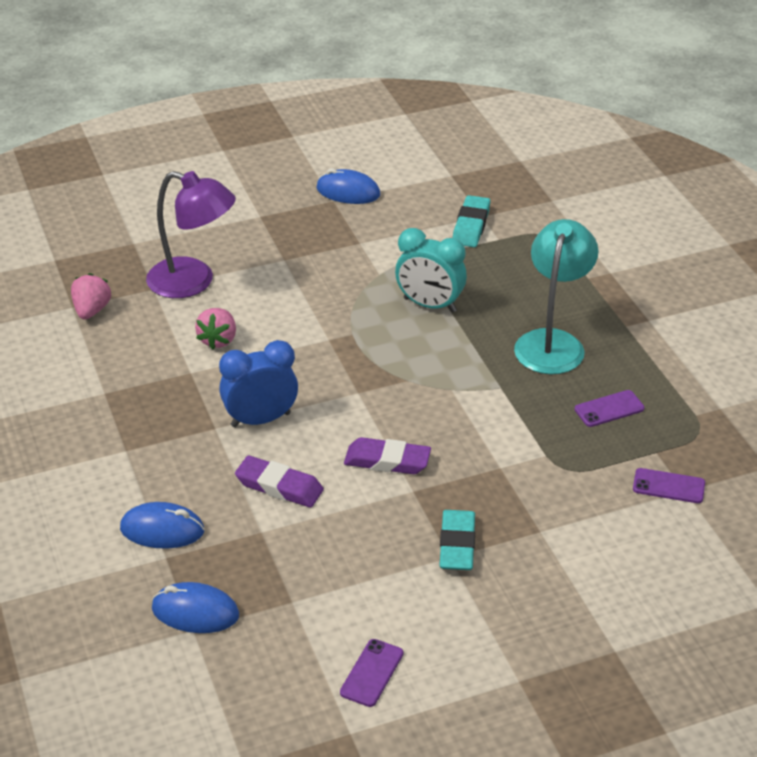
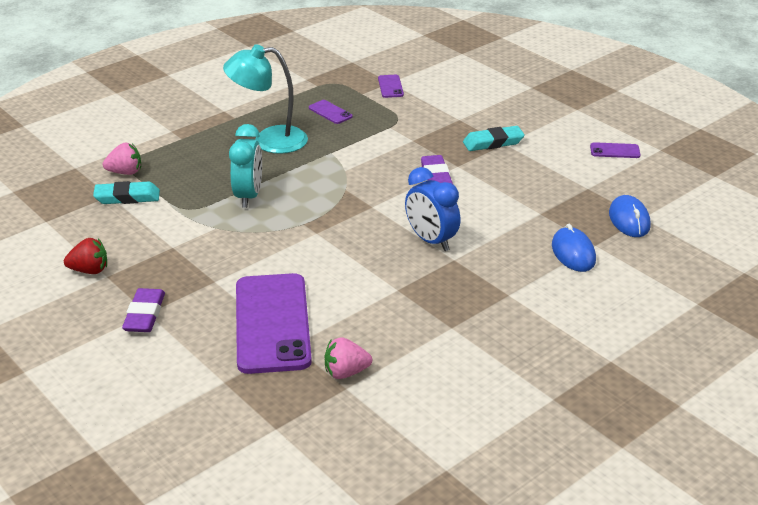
camera: 110 degrees left, 5 degrees down
purple lamp [146,171,236,298] -> purple phone [236,273,312,374]
pink strawberry [195,308,236,349] -> pink strawberry moved to [103,143,141,175]
purple eraser [235,455,324,508] -> purple eraser moved to [122,288,165,332]
blue mouse [316,168,381,204] -> red strawberry [64,238,107,274]

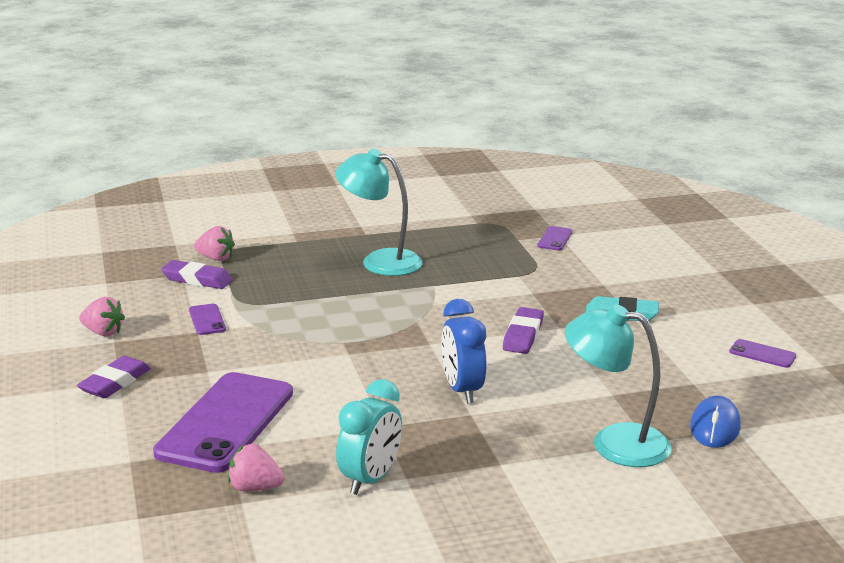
camera: 25 degrees right, 10 degrees down
red strawberry [64,238,107,274] -> pink strawberry [79,297,125,336]
turquoise eraser [93,181,160,204] -> purple eraser [161,260,233,289]
turquoise clock [229,124,262,208] -> turquoise clock moved to [336,379,402,495]
purple phone [309,100,353,124] -> purple phone moved to [189,304,226,335]
blue mouse [552,224,596,272] -> turquoise lamp [565,304,672,467]

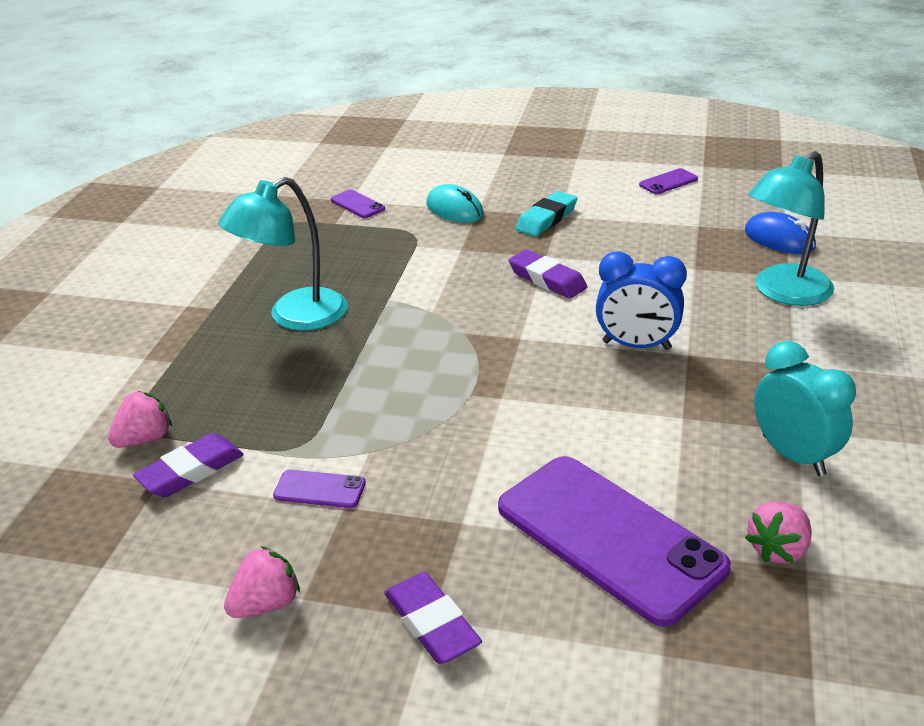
camera: 60 degrees left, 10 degrees up
none -> turquoise mouse [426,184,484,223]

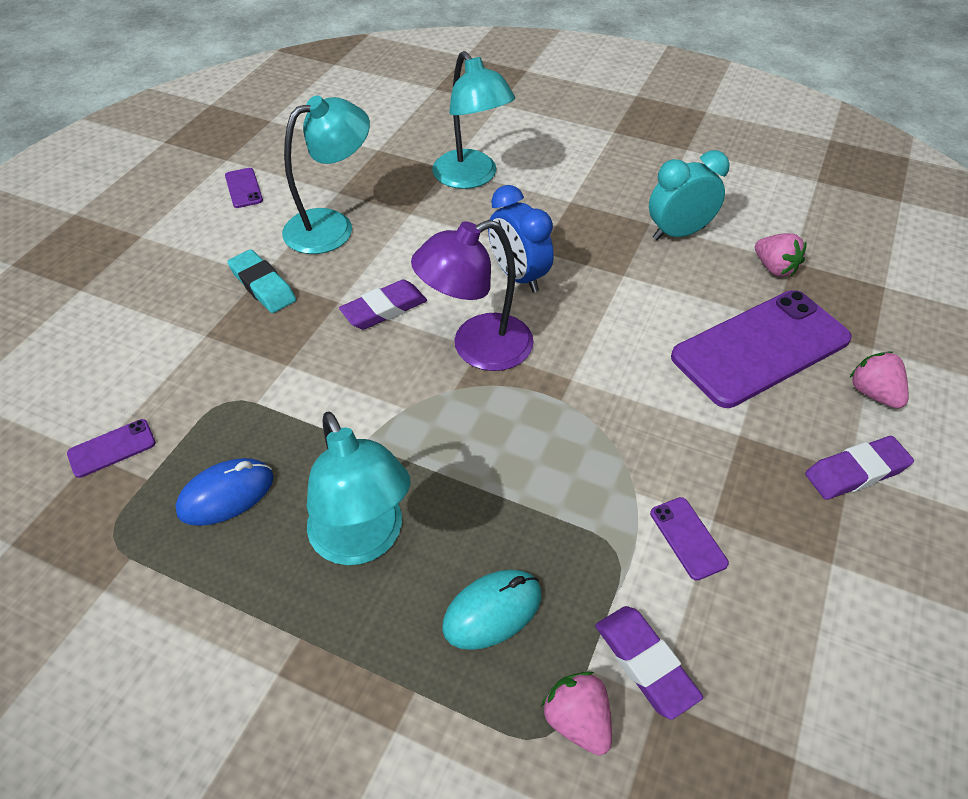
camera: 80 degrees left, 15 degrees up
pink strawberry [224,546,300,618] -> pink strawberry moved to [850,352,908,409]
purple phone [273,469,366,508] -> purple phone turned 45 degrees counterclockwise [650,497,729,581]
turquoise mouse [426,184,484,223] -> turquoise mouse moved to [442,570,541,650]
blue clock [596,251,687,350] -> blue clock turned 120 degrees clockwise [488,185,554,293]
blue mouse [745,212,816,254] -> blue mouse moved to [176,458,274,526]
none -> turquoise lamp [282,95,370,254]
none -> purple lamp [411,220,534,371]

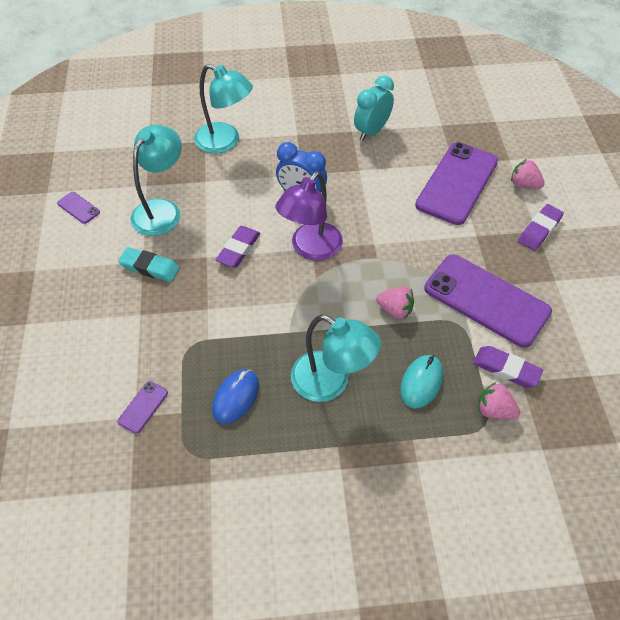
camera: 30 degrees left, 5 degrees up
purple phone [650,497,729,581] -> purple phone [424,255,552,348], size x2.44
pink strawberry [755,233,806,277] -> pink strawberry moved to [376,286,414,319]

